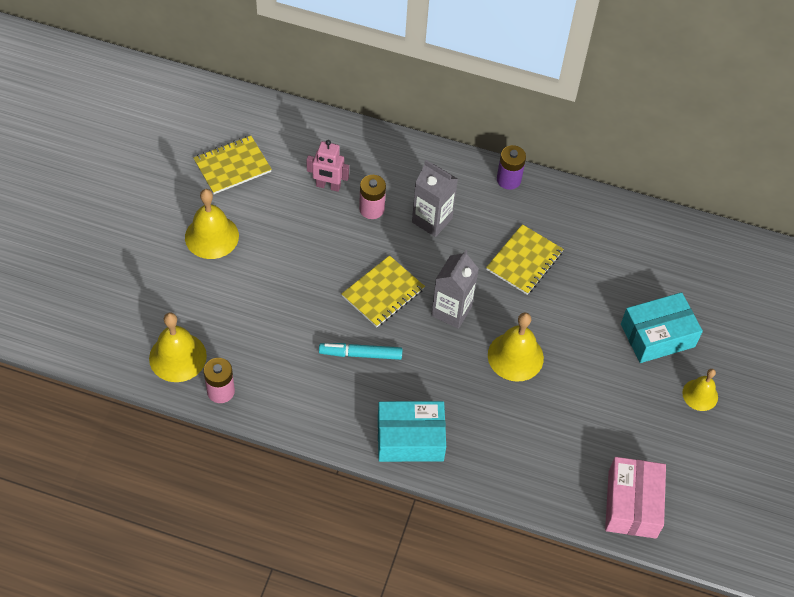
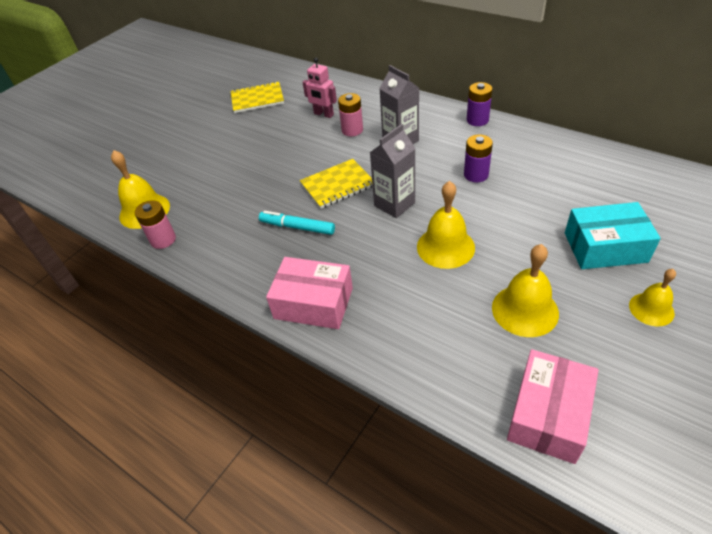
camera: 25 degrees right, 10 degrees down
yellow bell [185,189,239,259] -> yellow bell moved to [492,244,559,337]
turquoise box [378,401,446,462] -> pink box [266,257,353,329]
yellow notebook [486,224,563,295] -> purple battery [464,134,493,182]

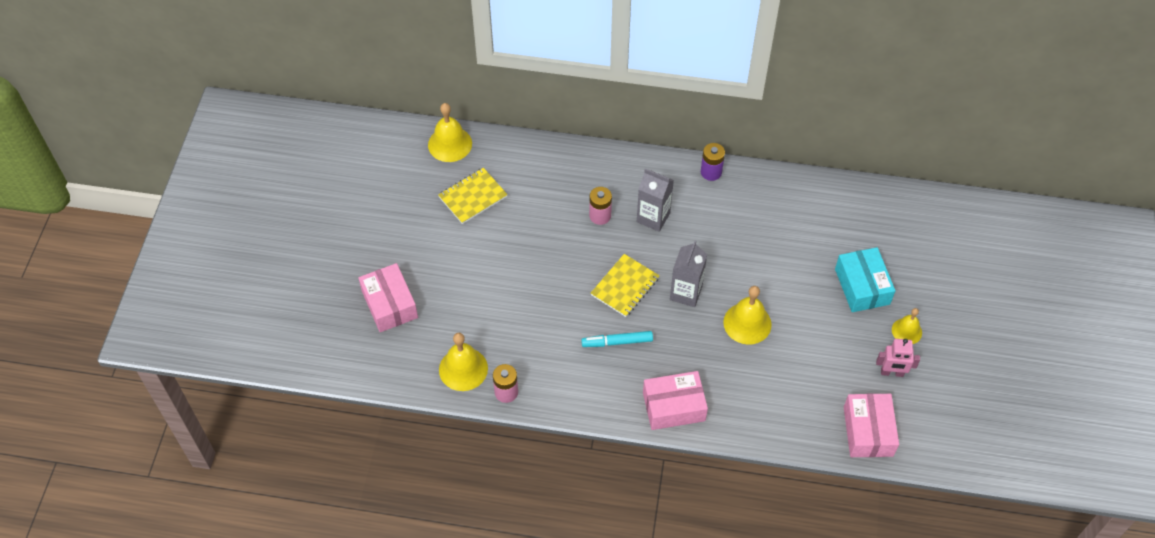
camera: 30 degrees left, 10 degrees up
pink robot [303,58,337,118] -> pink robot moved to [876,339,920,377]
purple battery [464,134,493,182] -> none
yellow bell [492,244,559,337] -> yellow bell moved to [428,103,472,162]
turquoise box [565,202,661,269] -> turquoise box turned 75 degrees counterclockwise [835,247,896,312]
none -> pink box [358,263,418,332]

